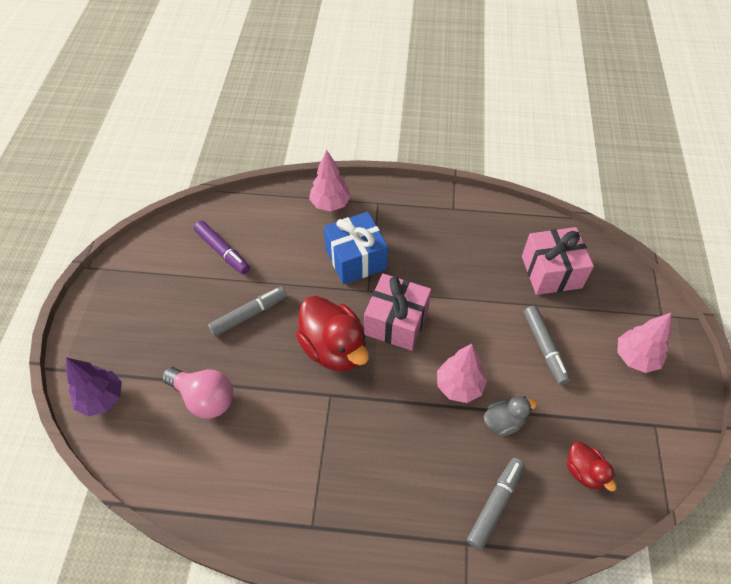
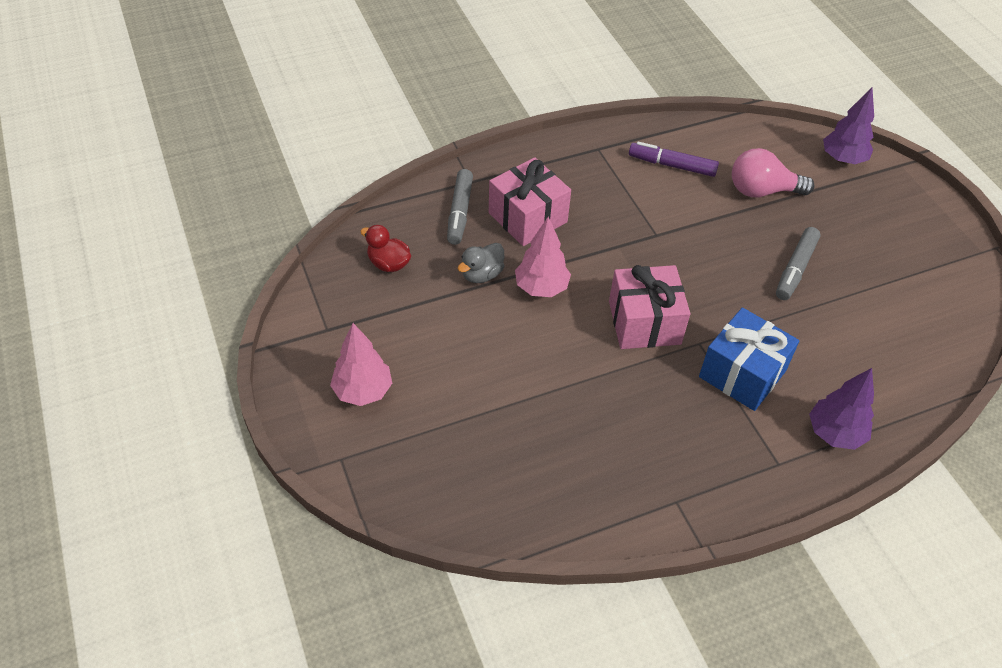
camera: 150 degrees right, 5 degrees down
purple marker [194,221,250,274] -> purple marker moved to [629,142,719,177]
red duck [296,296,369,371] -> none
pink tree [309,150,351,211] -> purple tree [809,368,874,450]
pink gift [522,227,594,295] -> pink gift moved to [489,157,571,246]
grey marker [524,306,571,385] -> none

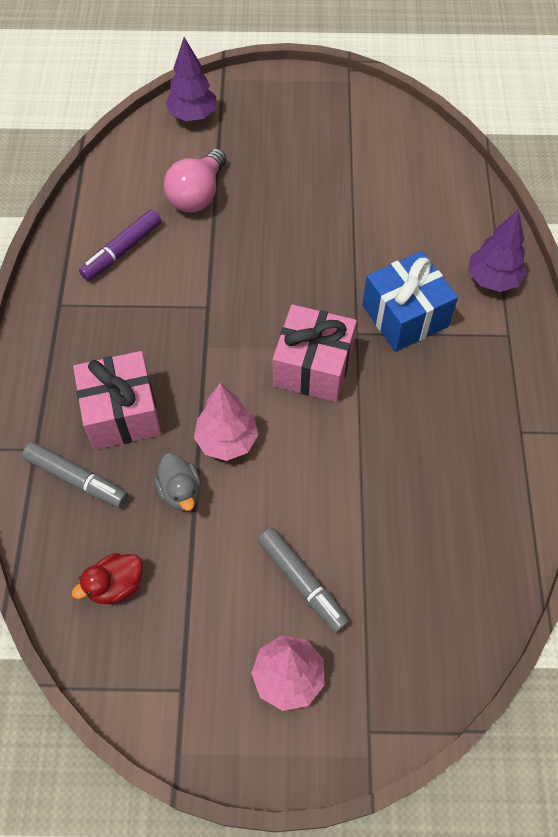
camera: 65 degrees left, 10 degrees up
grey marker [776,227,821,300] -> grey marker moved to [258,528,349,633]

